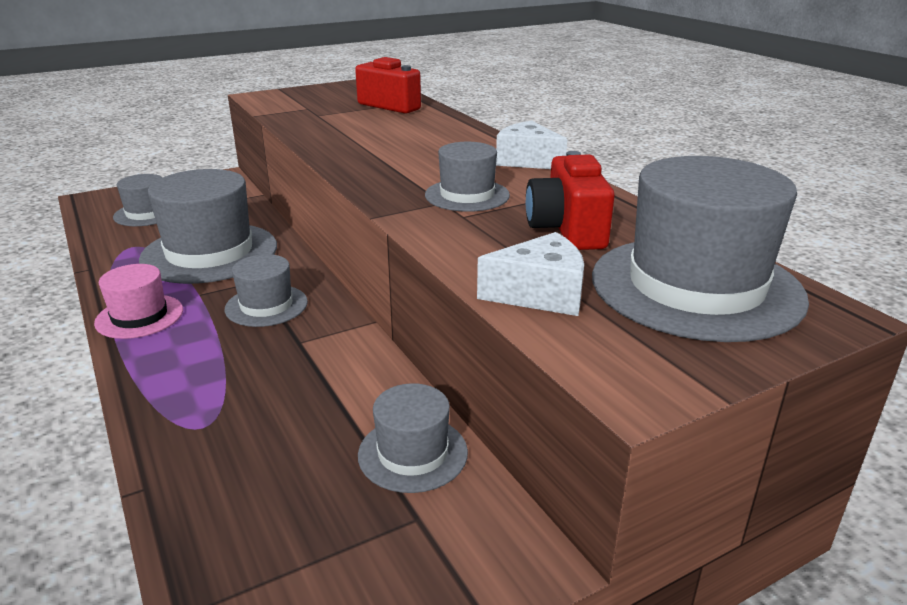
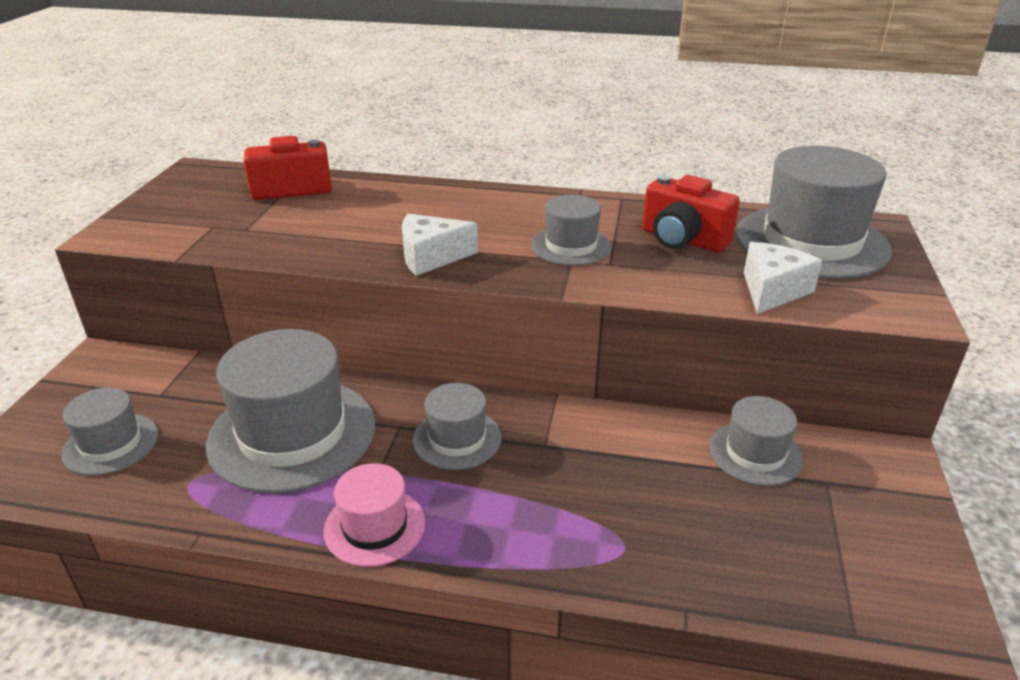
camera: 50 degrees left, 5 degrees up
white cheese [496,120,567,169] -> white cheese moved to [402,214,478,276]

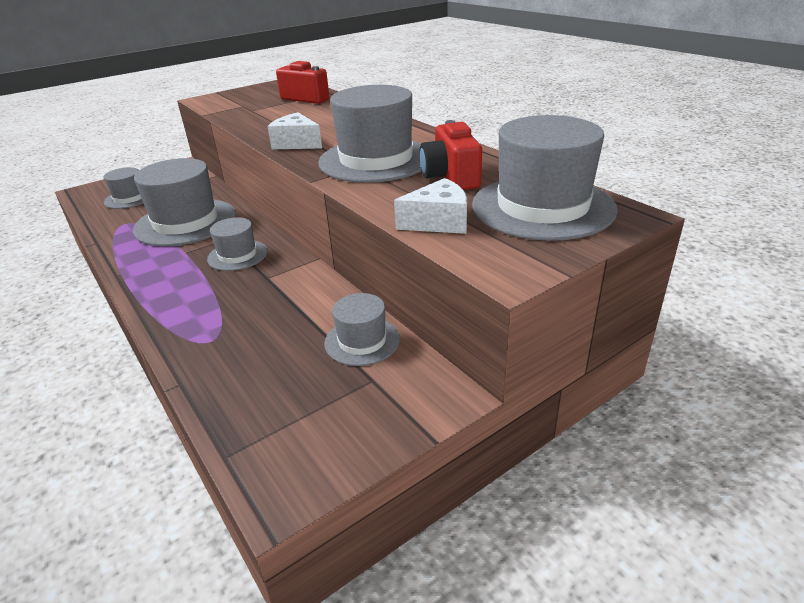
camera: 45 degrees right, 0 degrees up
pink hat [324,463,425,567] -> none
grey hat [531,195,612,266] -> grey hat [318,85,422,183], size x1.87

